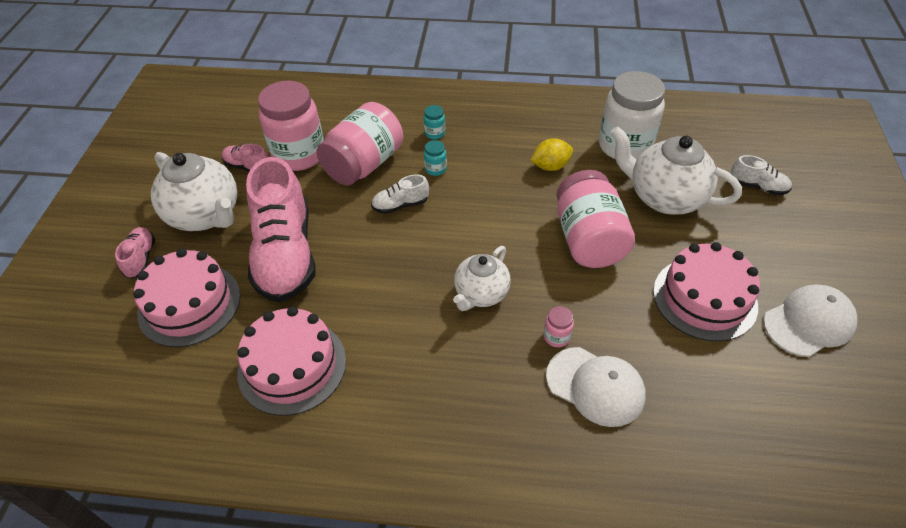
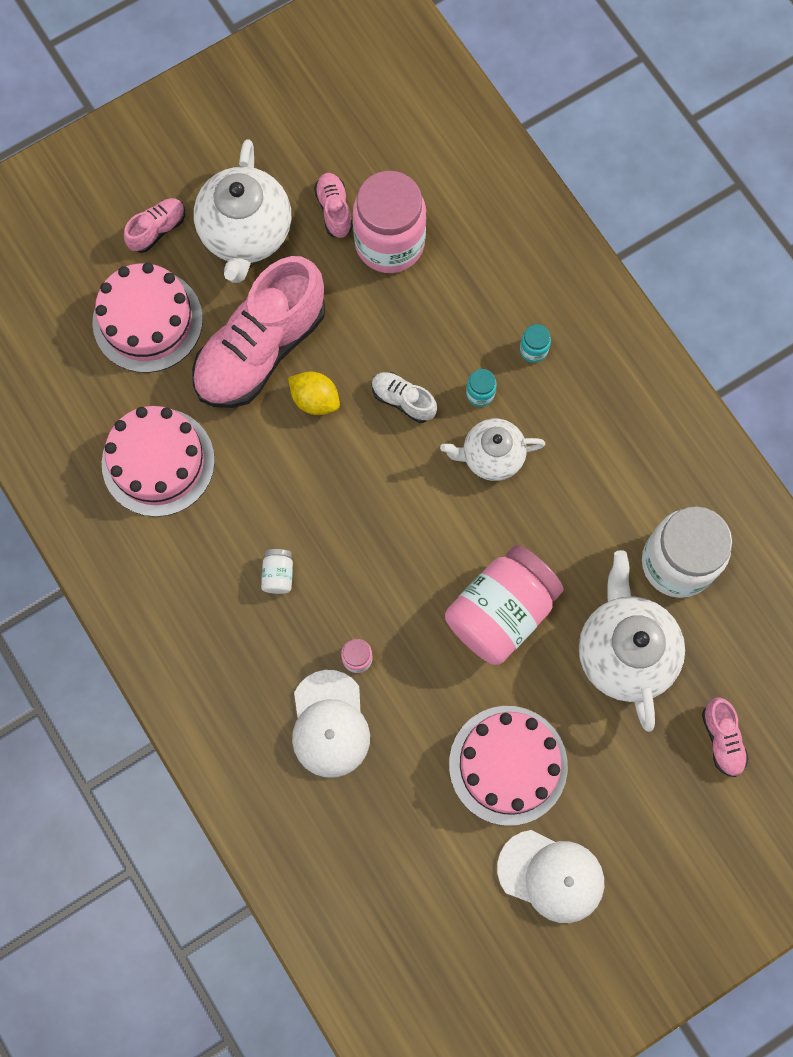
camera: 50 degrees right, 25 degrees up
pink jar [316,102,403,186] -> none
white teapot [453,246,511,311] -> white teapot moved to [440,419,545,481]
yellow lemon [530,138,573,171] -> yellow lemon moved to [288,371,340,415]
white shoe [731,155,792,195] -> pink shoe [702,697,749,777]
none -> white jar [261,549,293,594]

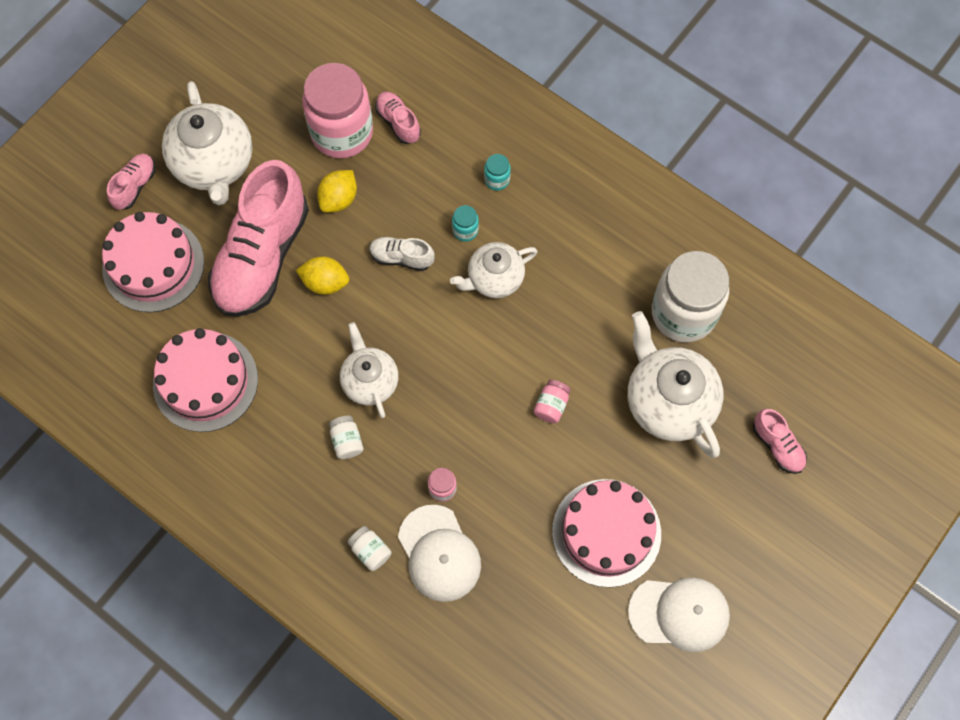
camera: 20 degrees left, 5 degrees down
pink shoe [314,173,353,238] -> pink shoe moved to [375,92,421,144]
pink jar [445,545,564,665] -> pink jar [534,380,570,423], size x0.40
none -> yellow lemon [317,170,357,213]
none -> white teapot [340,322,398,418]
none -> white jar [347,526,391,571]

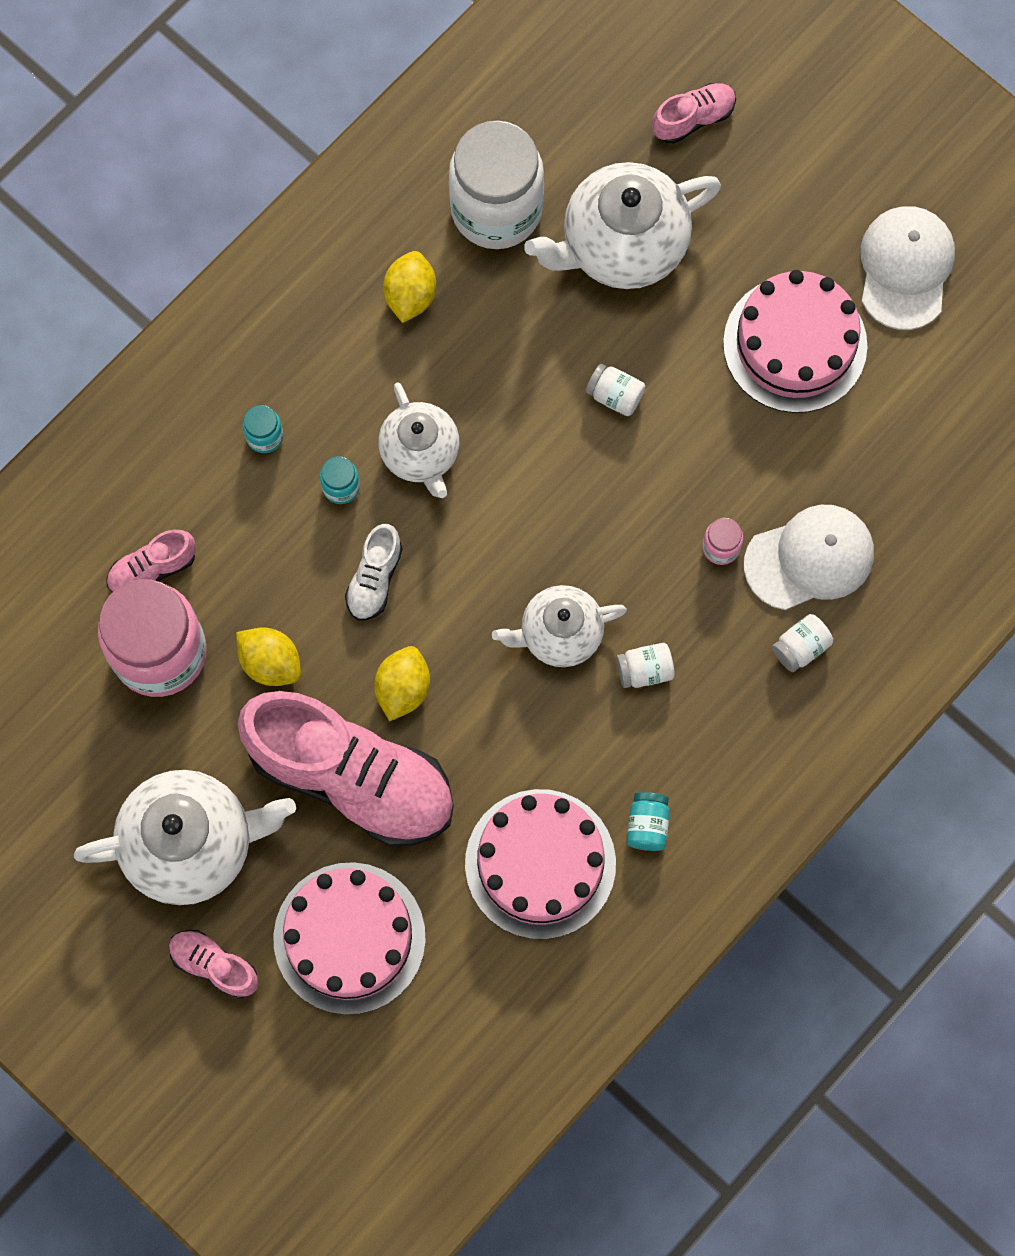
camera: 85 degrees left, 5 degrees up
pink jar [534,380,570,423] -> white jar [586,363,645,416]
none -> yellow lemon [383,251,436,323]
none -> turquoise jar [627,792,670,851]

